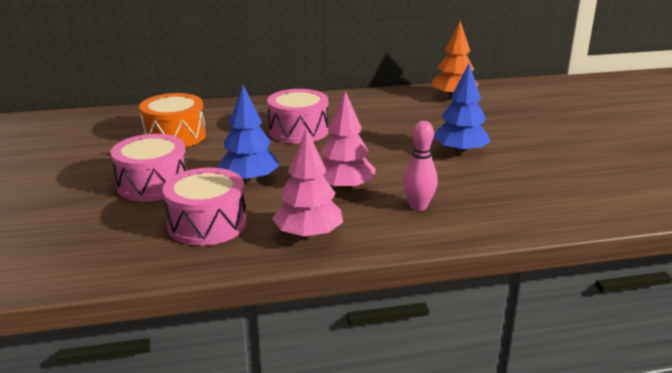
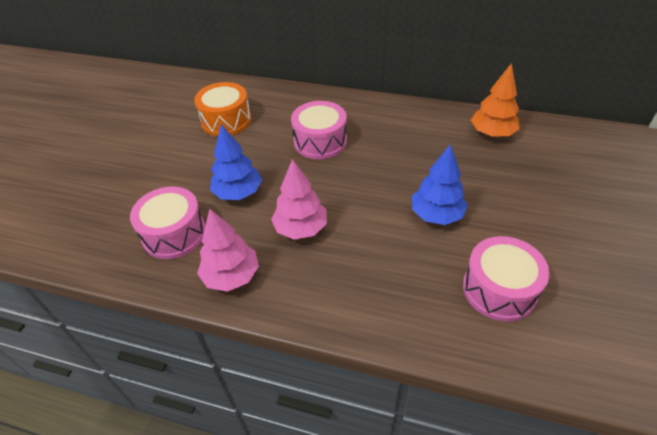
camera: 30 degrees right, 20 degrees up
pink drum [111,134,187,201] -> pink drum moved to [463,236,550,322]
pink bowling pin [403,121,438,211] -> none

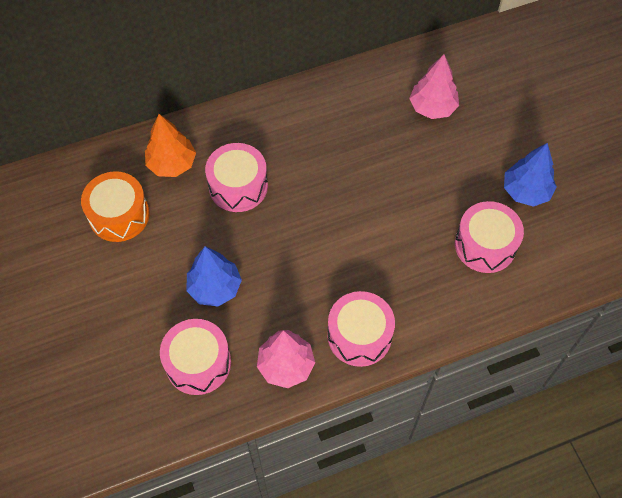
camera: 40 degrees left, 15 degrees up
pink tree [271,159,327,240] -> pink tree moved to [409,54,459,119]
blue tree [412,144,468,225] -> blue tree moved to [504,143,557,207]
orange tree [471,63,520,137] -> orange tree moved to [145,114,196,177]
none -> pink drum [327,291,395,367]

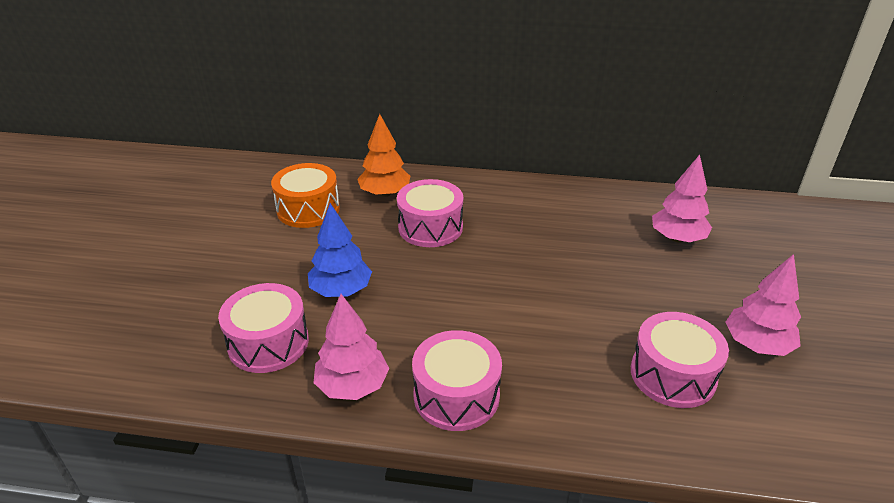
camera: 30 degrees right, 25 degrees down
blue tree [504,143,557,207] -> pink tree [726,254,801,356]

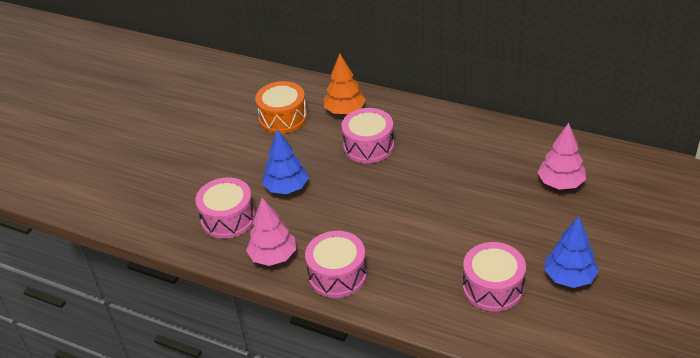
camera: 20 degrees right, 5 degrees up
pink tree [726,254,801,356] -> blue tree [544,216,599,288]

